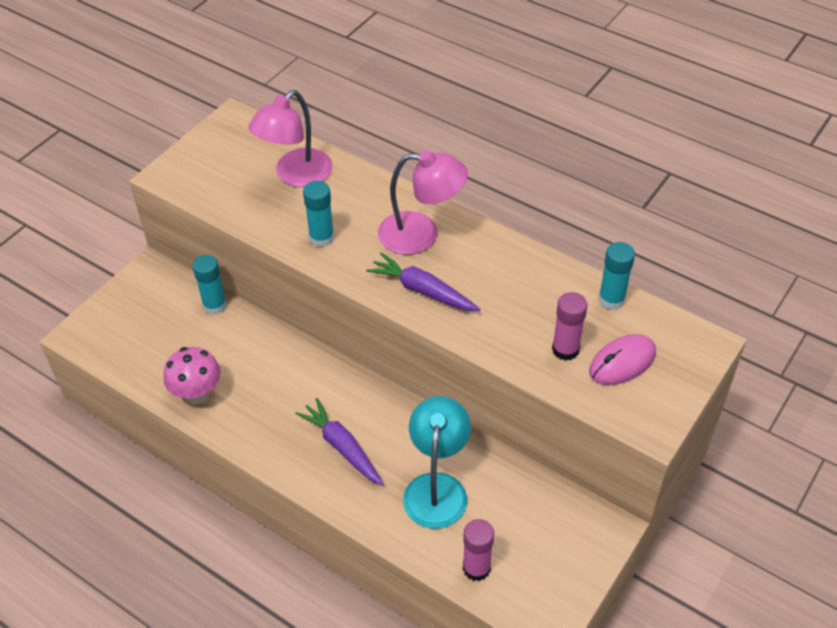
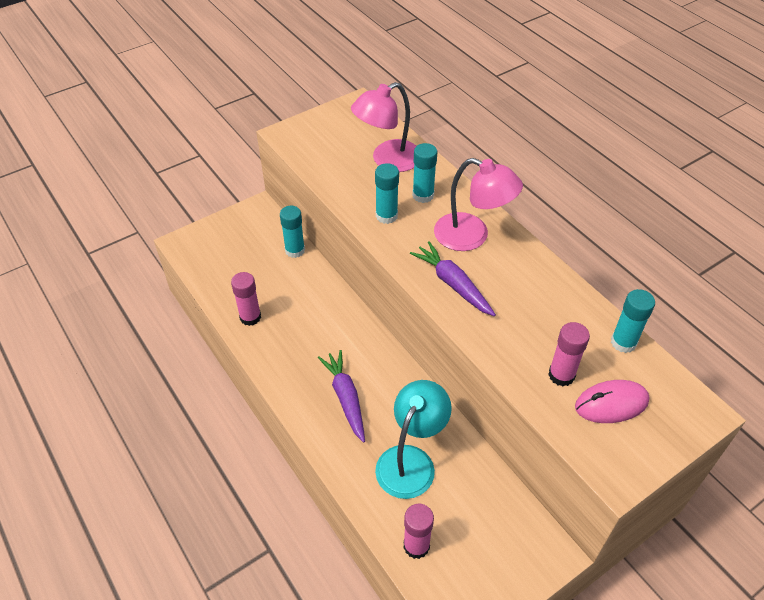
camera: 20 degrees right, 0 degrees up
pink mushroom [163,347,221,405] -> pink glue stick [231,272,261,326]
none -> turquoise glue stick [412,143,437,203]

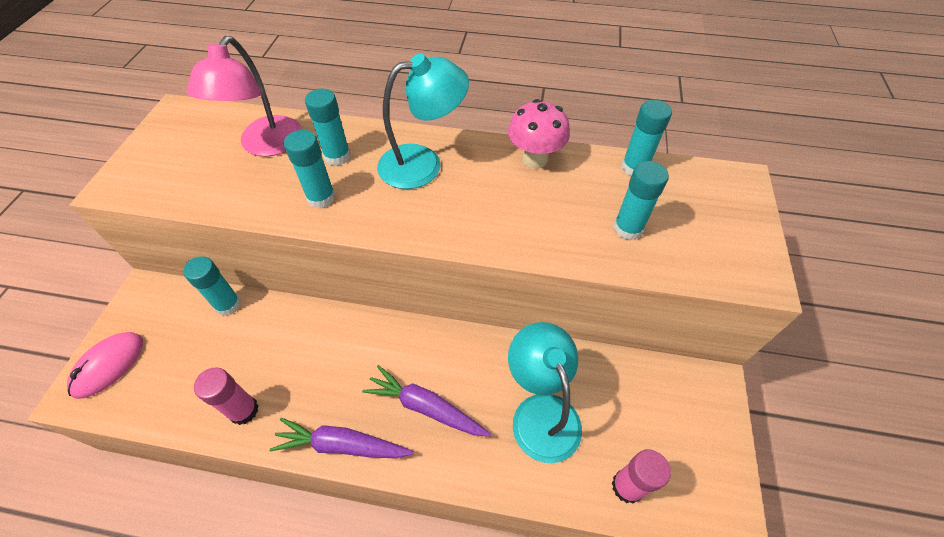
camera: 45 degrees left, 5 degrees up
purple carrot [410,241,496,316] -> purple carrot moved to [269,418,414,459]
pink lamp [434,158,523,251] -> turquoise lamp [377,54,469,189]
pink glue stick [548,322,590,386] -> turquoise glue stick [613,161,669,240]
pink mouse [575,380,649,423] -> pink mouse moved to [67,332,143,399]
none -> pink mushroom [508,99,570,169]

